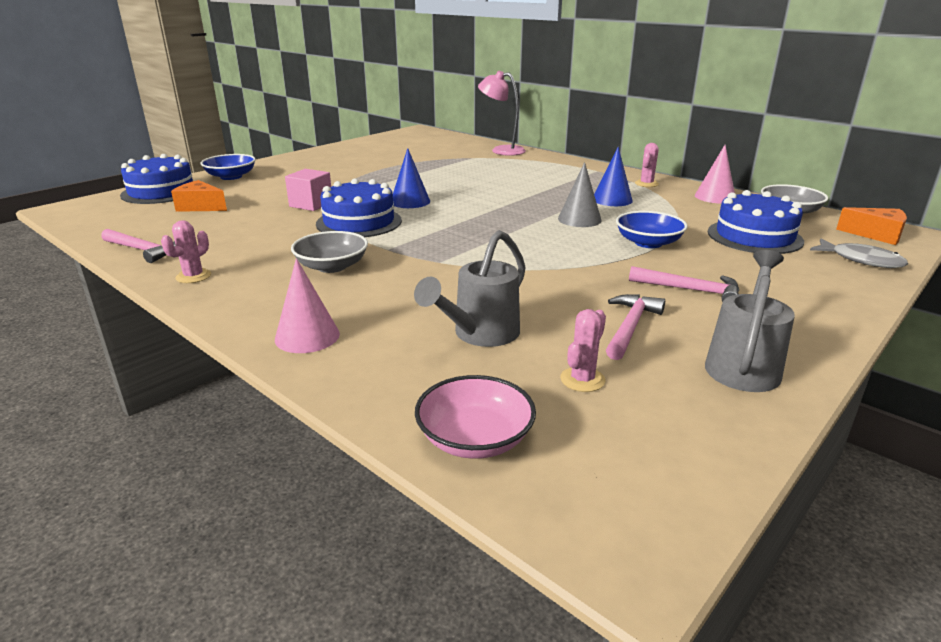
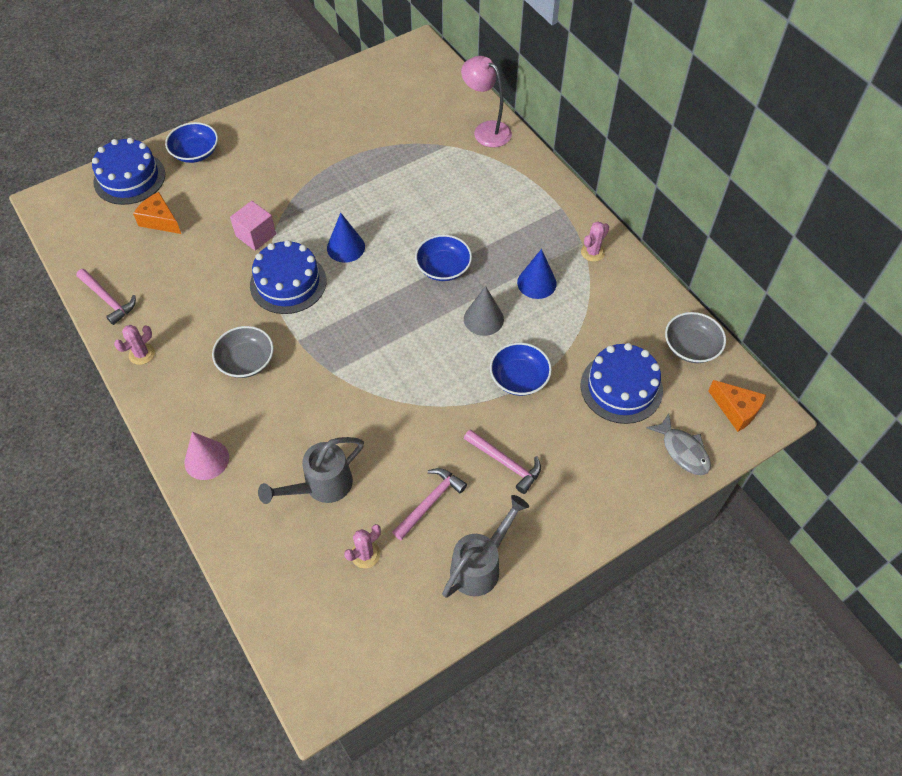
camera: 15 degrees right, 30 degrees up
pink bowl [415,375,536,459] -> none
pink cone [695,145,735,203] -> none
none -> blue bowl [415,235,472,281]

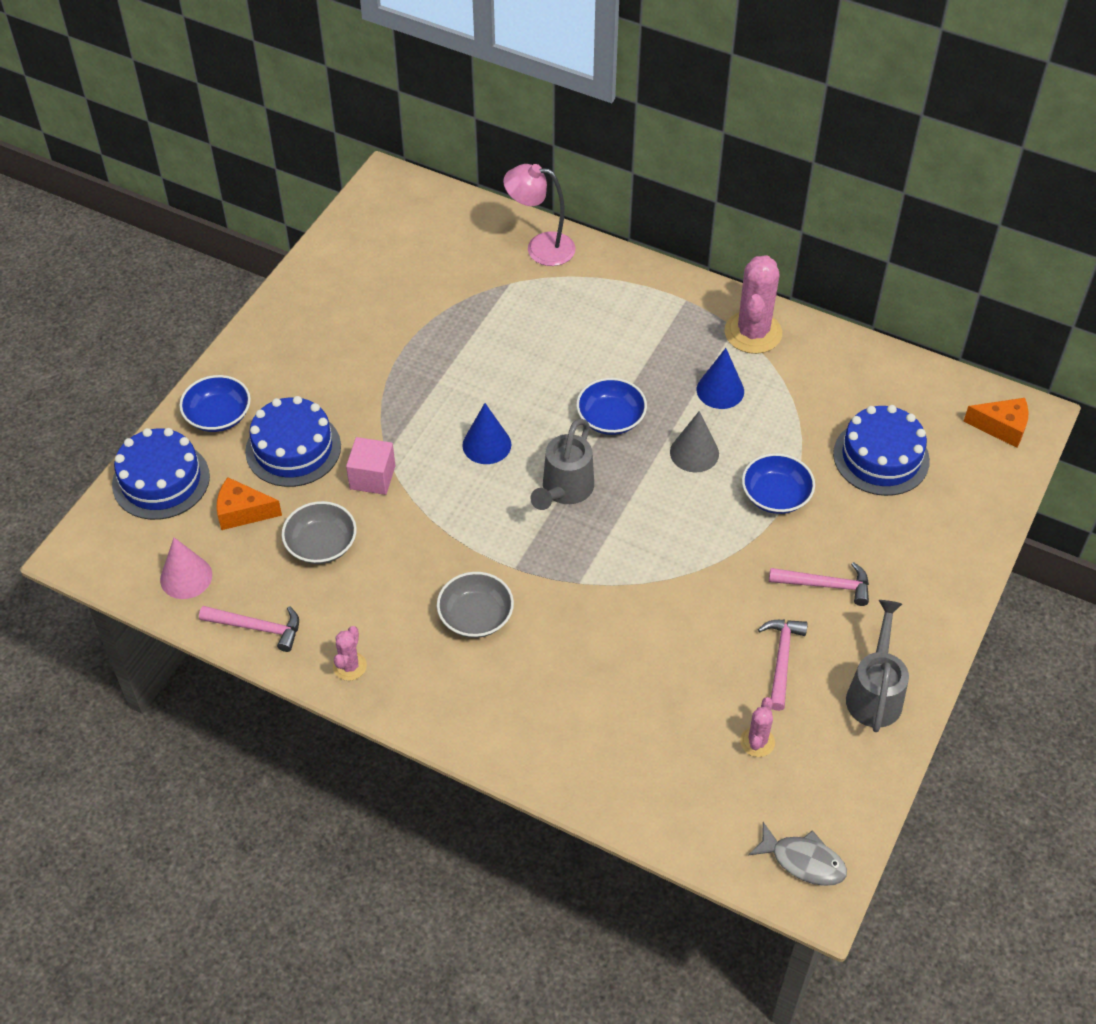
camera: 30 degrees left, 5 degrees down
pink cone [184,432,229,480] -> pink cone moved to [160,537,212,599]
blue cake [250,240,326,314] -> blue cake moved to [245,396,341,487]
grey watering can [258,437,364,504] -> grey watering can moved to [530,419,594,510]
pink cactus [581,221,609,262] -> pink cactus [724,255,782,354], size x1.98
grey fish [646,413,711,475] -> grey fish moved to [748,822,847,886]
grey bowl [665,312,726,363] -> grey bowl moved to [282,501,357,564]

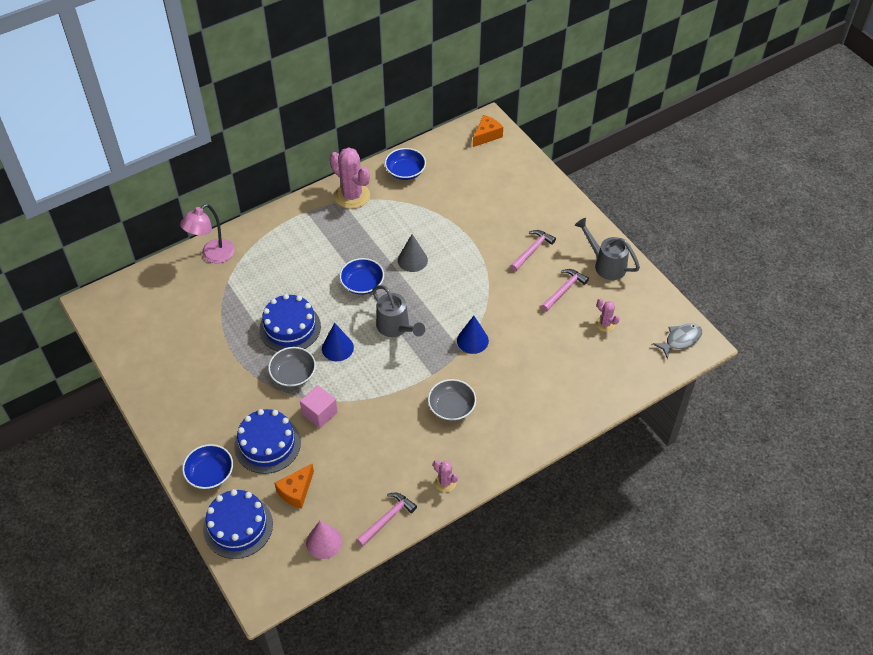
camera: 60 degrees left, 0 degrees up
grey bowl [282,501,357,564] -> grey bowl moved to [268,347,316,387]
blue cone [697,348,744,409] -> blue cone moved to [457,316,489,354]
blue bowl [742,453,815,514] -> blue bowl moved to [385,148,426,180]
pink hammer [758,620,808,711] -> pink hammer turned 90 degrees clockwise [541,269,589,312]
blue cake [833,405,930,496] -> blue cake moved to [259,294,321,351]

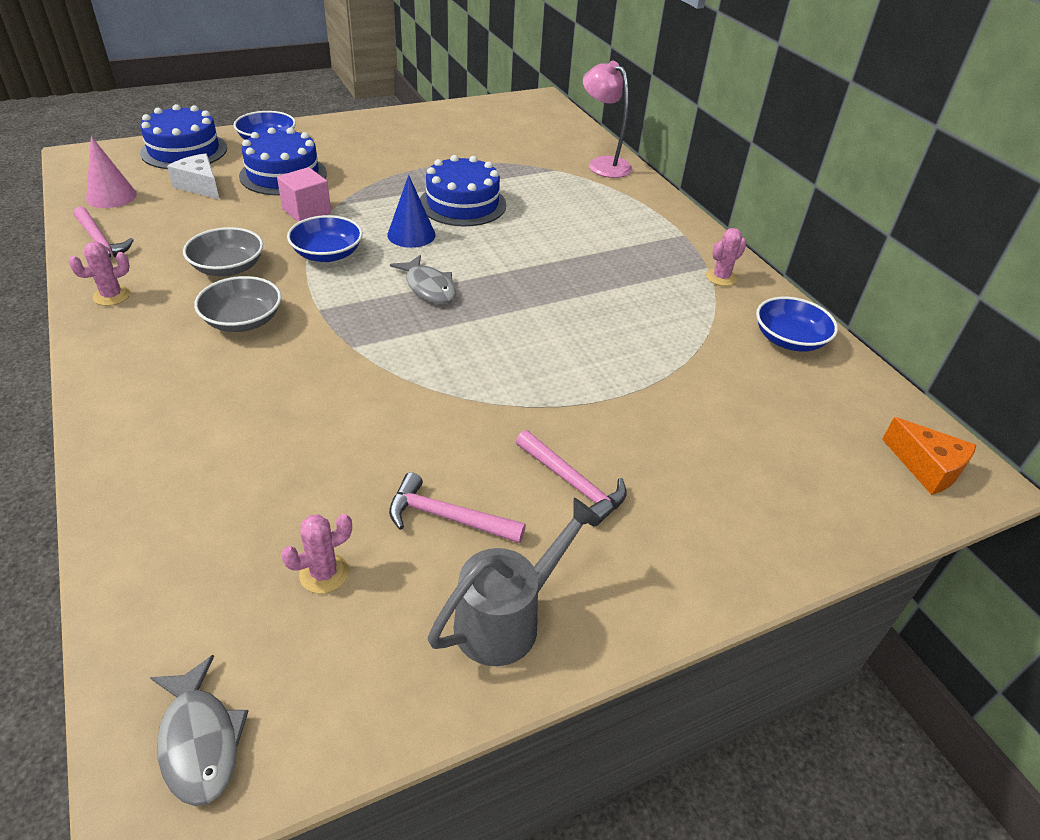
camera: 95 degrees right, 10 degrees down
grey bowl [268,347,316,387] -> grey bowl moved to [183,227,263,276]
orange cheese [274,464,314,509] -> white cheese [167,153,220,200]
pink cactus [330,148,370,209] -> pink cactus [706,228,747,286], size x0.51
blue bowl [339,258,384,295] -> blue bowl moved to [287,215,363,262]
grey watering can [372,285,425,337] -> grey fish [390,255,456,304]
grey cone [398,234,428,272] -> none
blue cone [457,316,489,354] -> none
pink hammer [541,269,589,312] -> pink hammer turned 150 degrees clockwise [389,472,526,543]

